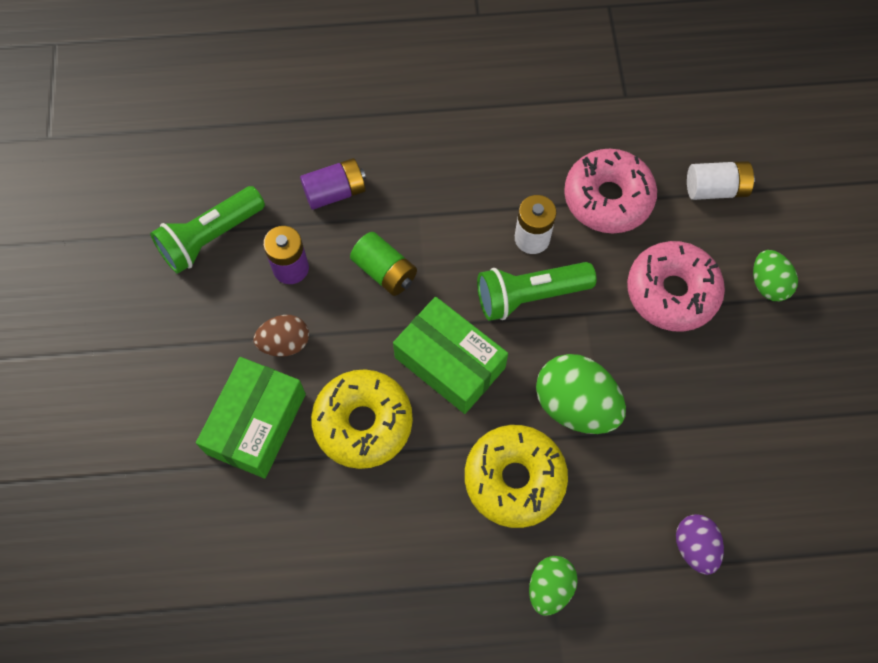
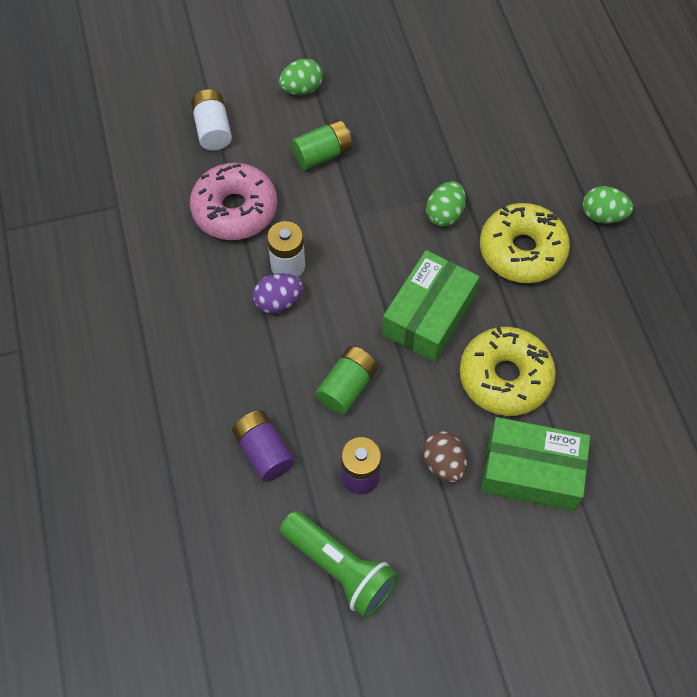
camera: 100 degrees left, 5 degrees down
green flashlight [477,262,597,321] -> none
green egg [536,354,626,434] -> green egg [426,181,466,227], size x0.60
pink donut [627,241,725,332] -> green battery [291,120,352,170]
purple egg [676,514,724,575] -> purple egg moved to [253,273,303,314]

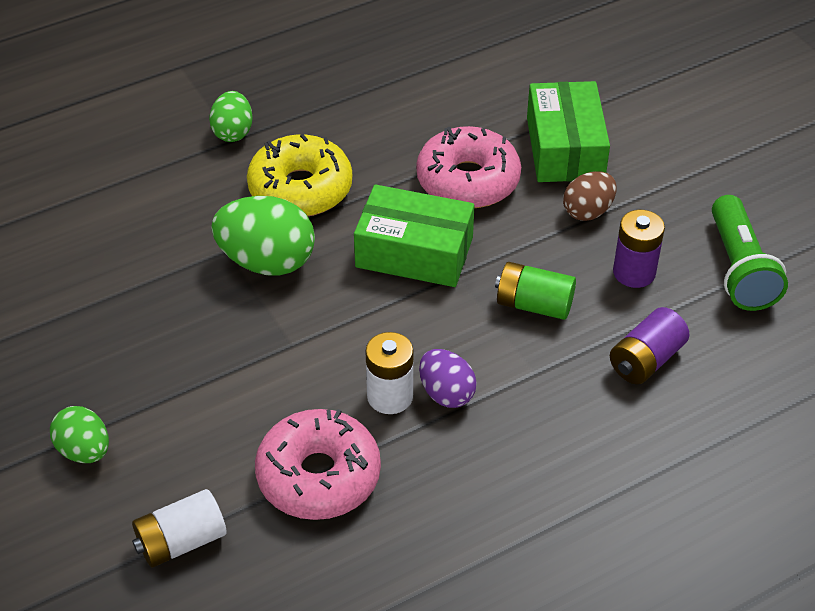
camera: 105 degrees left, 15 degrees down
green flashlight [280,511,398,618] -> green flashlight turned 150 degrees clockwise [712,195,788,311]
green battery [291,120,352,170] -> none
green egg [426,181,466,227] -> green egg [211,196,315,276], size x1.67
yellow donut [460,327,556,416] -> pink donut [416,126,521,208]

